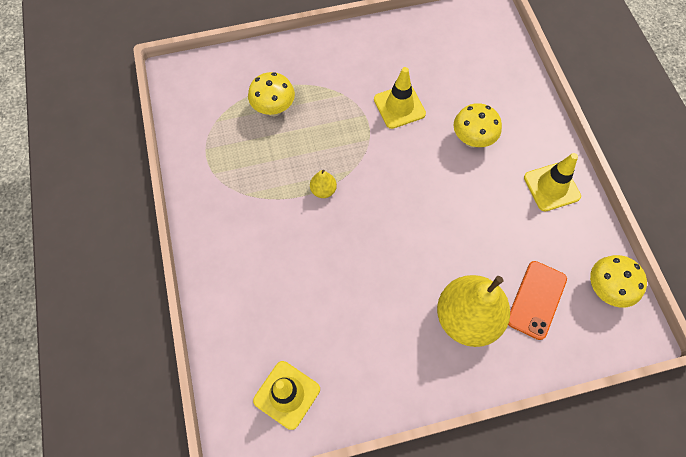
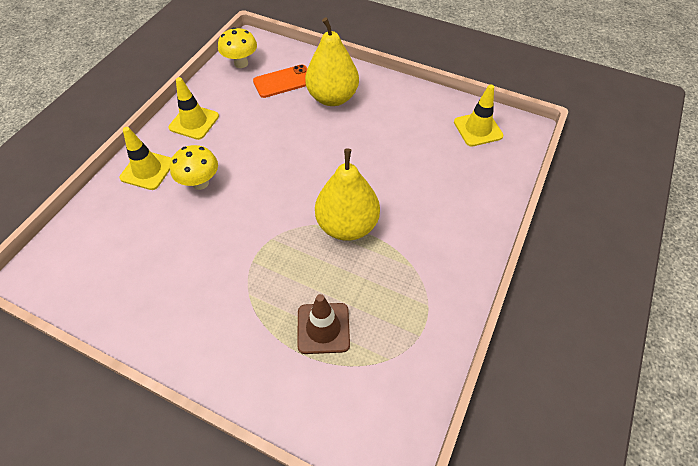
camera: 140 degrees left, 10 degrees down
yellow mushroom [248,72,295,116] -> brown traffic cone [297,294,350,354]
yellow pear [310,170,337,198] -> yellow pear [315,149,380,241], size x2.35
yellow traffic cone [374,67,426,129] -> yellow traffic cone moved to [119,127,171,190]

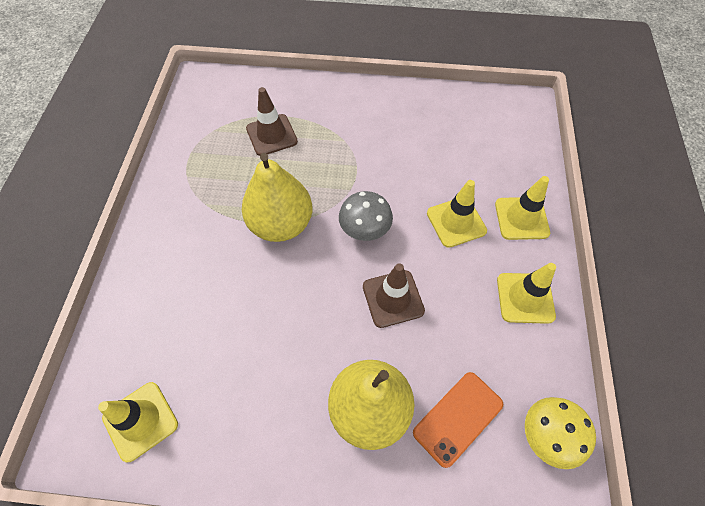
camera: 160 degrees right, 5 degrees up
yellow mushroom [170,145,218,190] -> yellow traffic cone [427,180,487,248]
none -> grey mushroom [339,191,393,241]
none -> brown traffic cone [363,263,425,328]

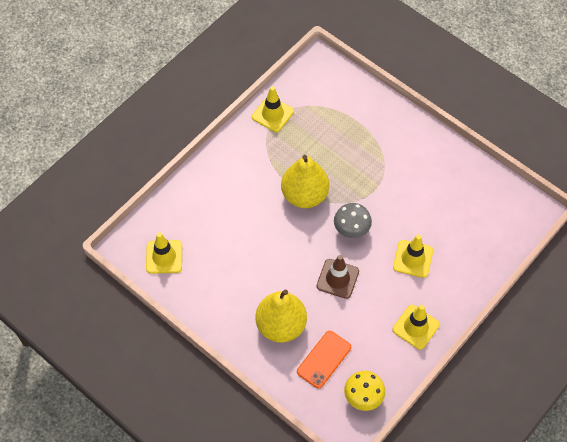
camera: 35 degrees right, 0 degrees up
brown traffic cone [246,87,298,156] -> none
orange phone [413,372,503,468] -> orange phone turned 45 degrees counterclockwise [297,331,351,389]
yellow traffic cone [495,176,550,240] -> yellow traffic cone moved to [252,86,294,132]

